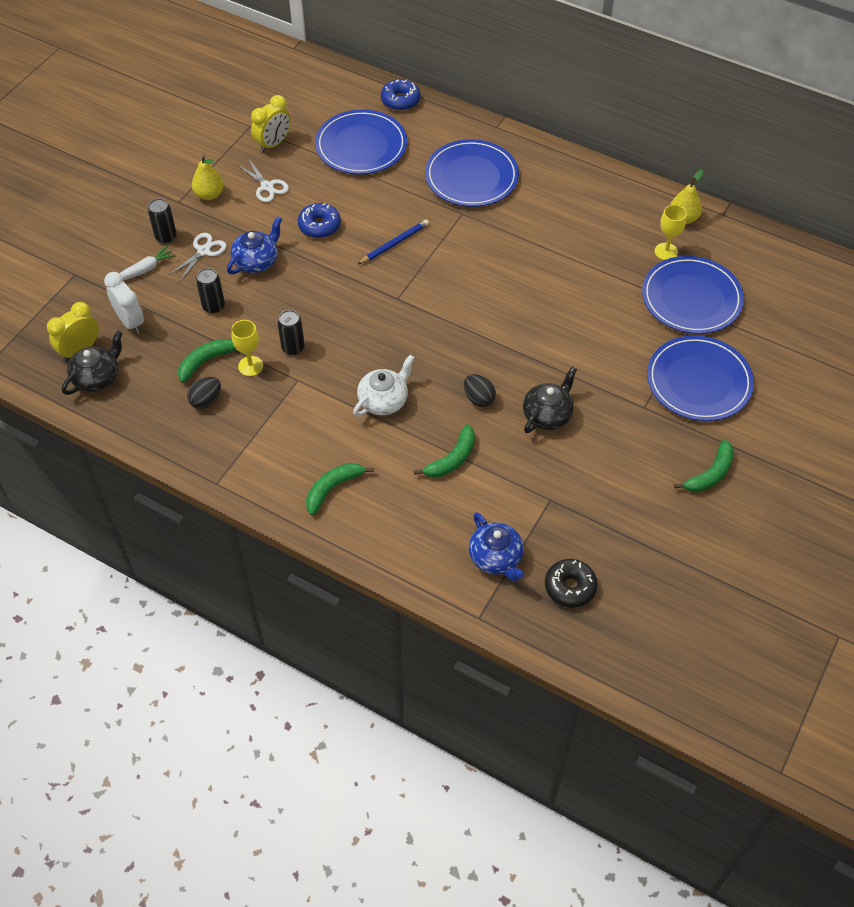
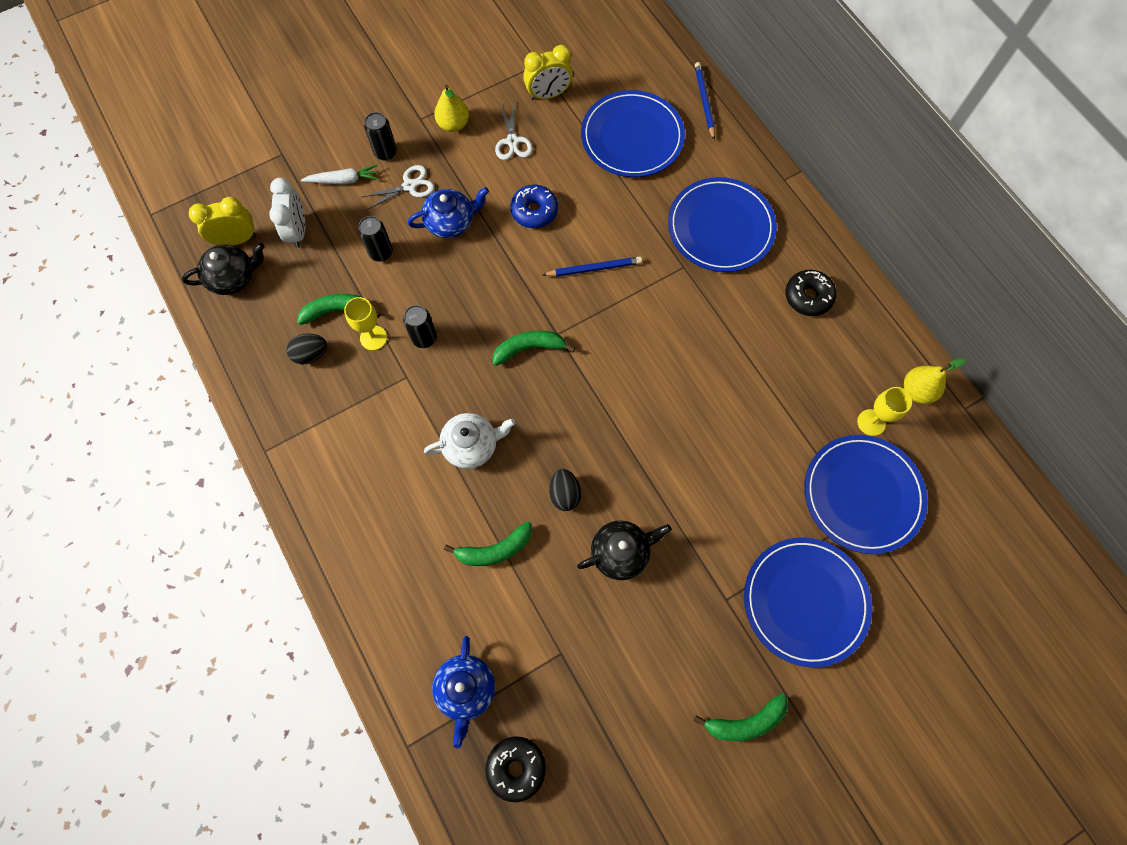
camera: 30 degrees right, 15 degrees up
green banana [306,463,374,515] -> green banana moved to [493,330,575,366]
blue donut [381,79,420,111] -> blue pencil [695,62,715,140]
none -> black donut [785,270,836,316]

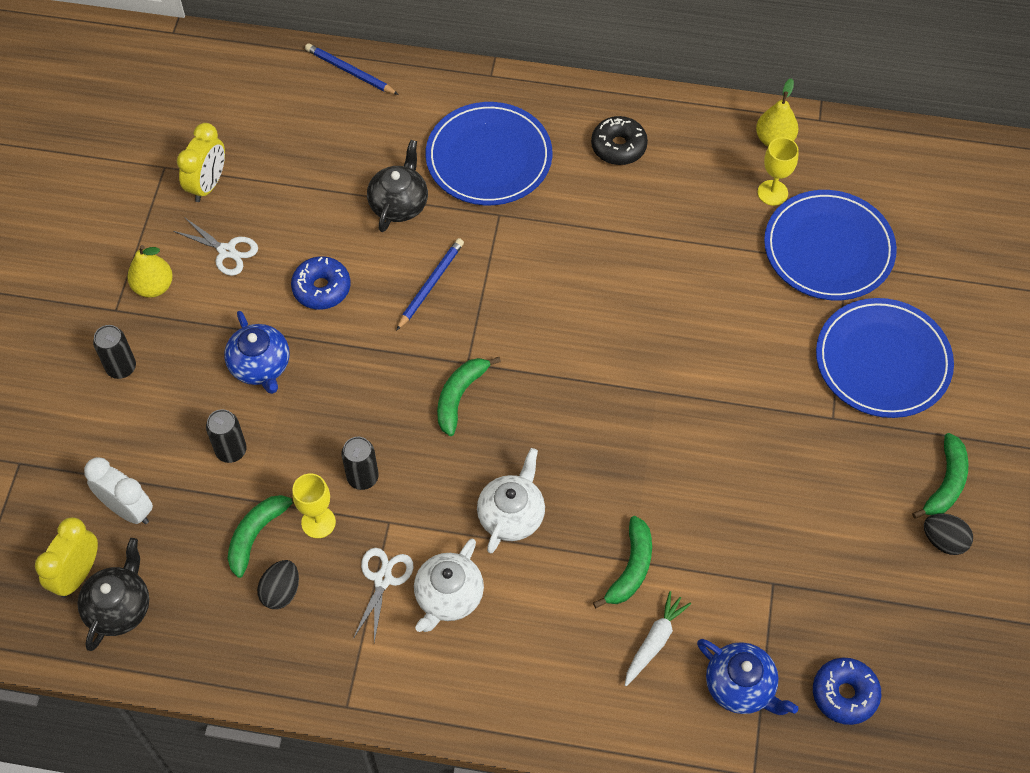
camera: 50 degrees left, 10 degrees down
white carrot [301,165,379,184] -> white carrot moved to [625,591,691,686]
white scissors [362,165,434,210] -> white scissors moved to [353,548,414,642]
blue teapot [408,187,489,238] -> blue teapot turned 135 degrees clockwise [224,311,290,394]
black donut [485,736,546,802] -> blue donut [813,658,881,725]
black egg [549,469,581,511] -> black egg moved to [924,514,973,555]
black teapot [577,521,671,580] -> black teapot moved to [367,140,428,232]
blue plate [581,90,685,177] -> none
none -> white teapot [414,539,484,632]

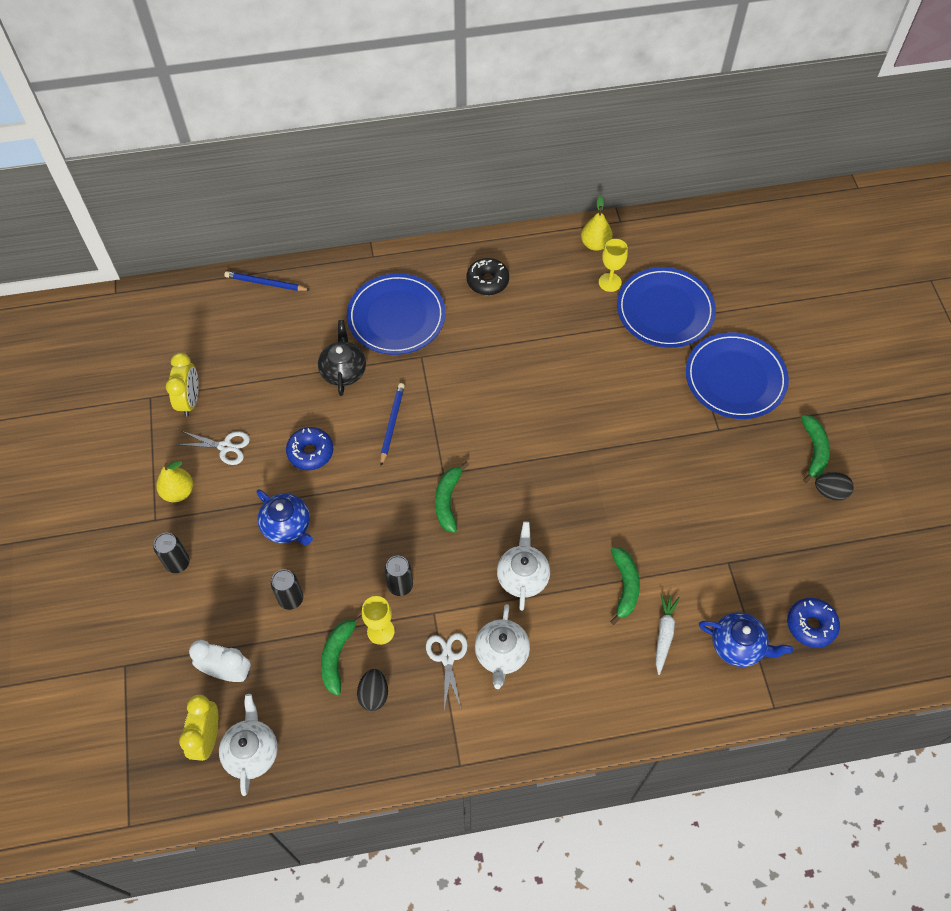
camera: 20 degrees left, 0 degrees up
black teapot [77,538,149,651] -> white teapot [219,694,278,796]

